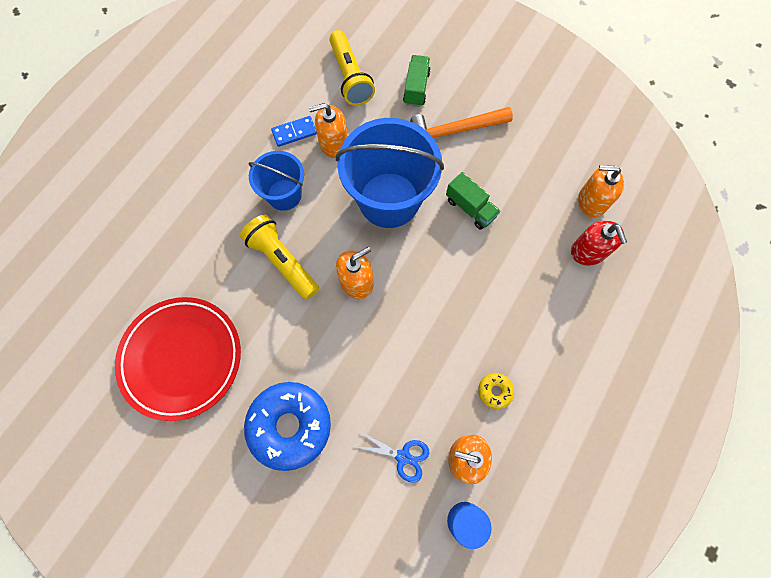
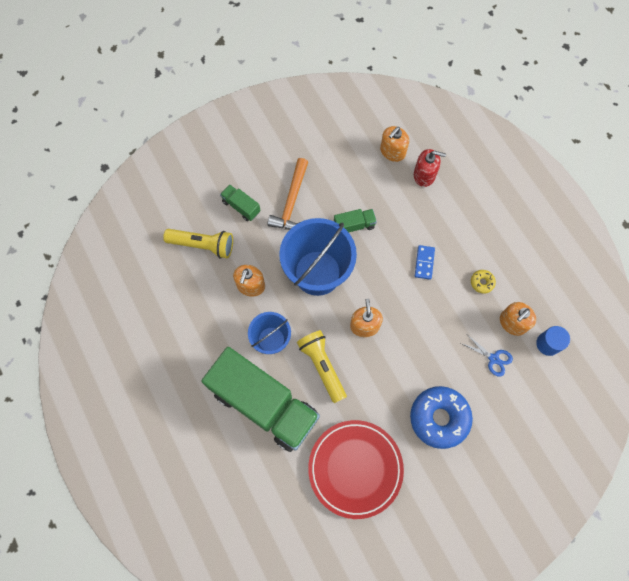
camera: 60 degrees left, 0 degrees up
yellow flashlight [240,215,319,300] -> yellow flashlight turned 75 degrees clockwise [297,330,347,403]
blue domino [271,116,317,147] -> blue domino moved to [415,245,435,280]
blue scissors [353,431,430,483] -> blue scissors turned 75 degrees clockwise [461,335,513,377]
none -> green truck [201,347,320,452]

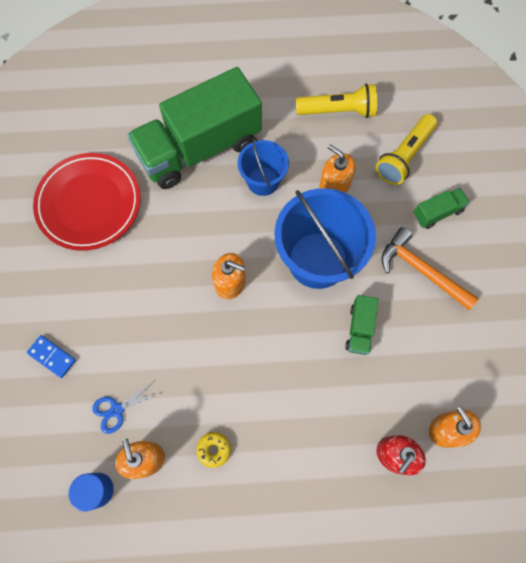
camera: 115 degrees right, 0 degrees up
yellow flashlight [297,330,347,403] -> yellow flashlight moved to [296,84,377,118]
blue donut [410,386,473,449] -> none
blue domino [415,245,435,280] -> blue domino moved to [27,335,76,378]

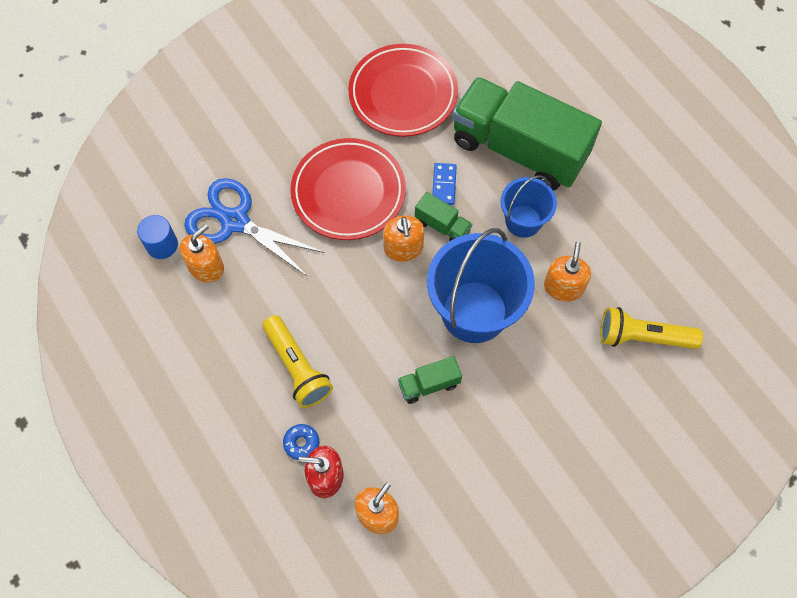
camera: 60 degrees right, 5 degrees down
blue domino [27,335,76,378] -> blue domino moved to [432,163,457,205]
blue scissors [92,381,161,434] -> blue scissors [184,178,325,277], size x2.08
yellow donut [196,432,231,468] -> none
yellow flashlight [296,84,377,118] -> yellow flashlight moved to [262,315,333,408]
orange hammer [381,227,479,310] -> none
green truck [413,188,470,229] -> green truck moved to [415,192,472,241]
none -> blue donut [283,424,320,460]
none -> red plate [290,138,406,240]

